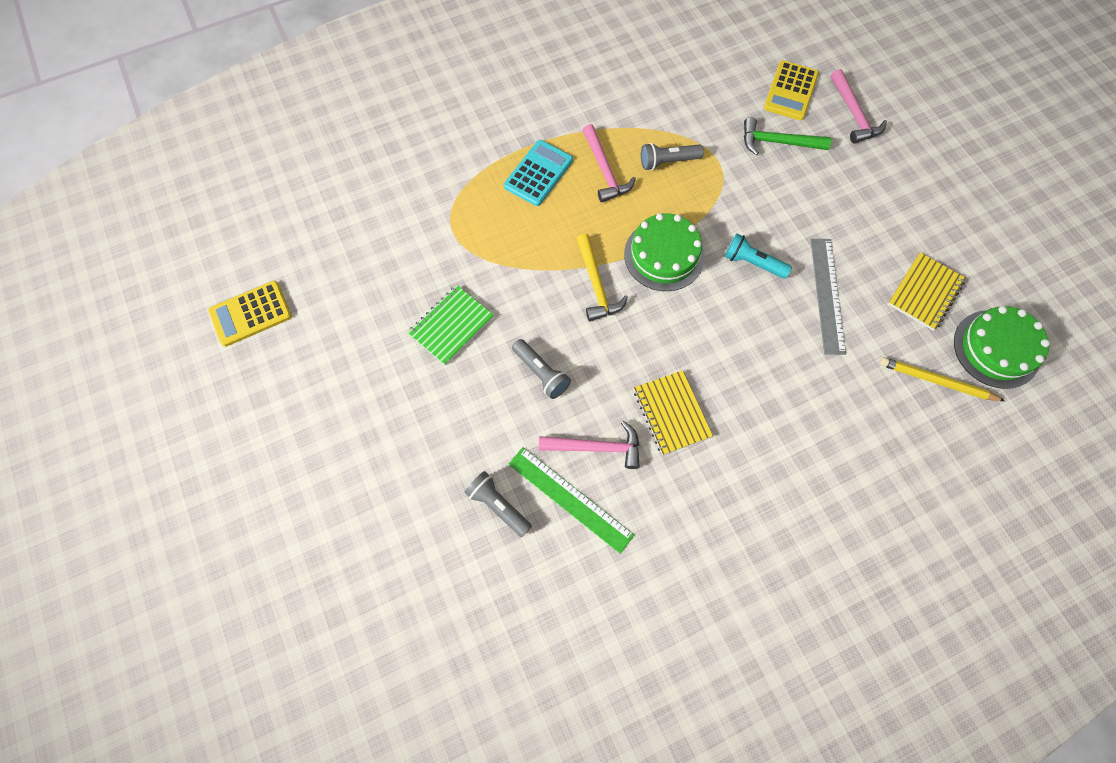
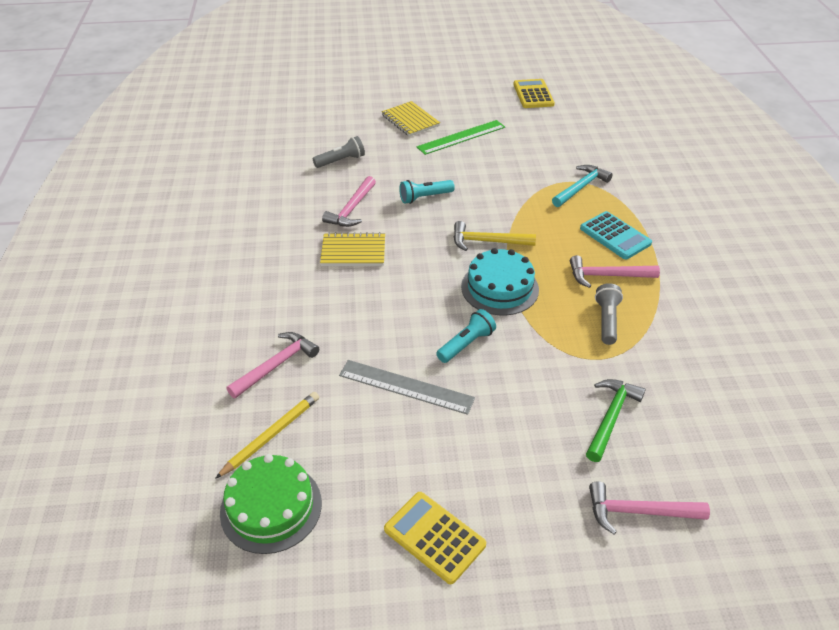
camera: 110 degrees right, 25 degrees down
green notebook [408,285,494,366] -> none
green ruler [508,447,634,554] -> green ruler moved to [417,120,505,155]
grey flashlight [512,339,571,399] -> turquoise flashlight [399,180,455,204]
green cake [624,213,705,291] -> turquoise cake [461,248,539,315]
yellow calculator [764,60,819,121] -> yellow calculator moved to [384,492,486,584]
yellow notebook [888,252,966,331] -> yellow notebook moved to [382,101,440,137]
none -> pink hammer [226,332,319,399]
none -> turquoise hammer [552,165,613,207]

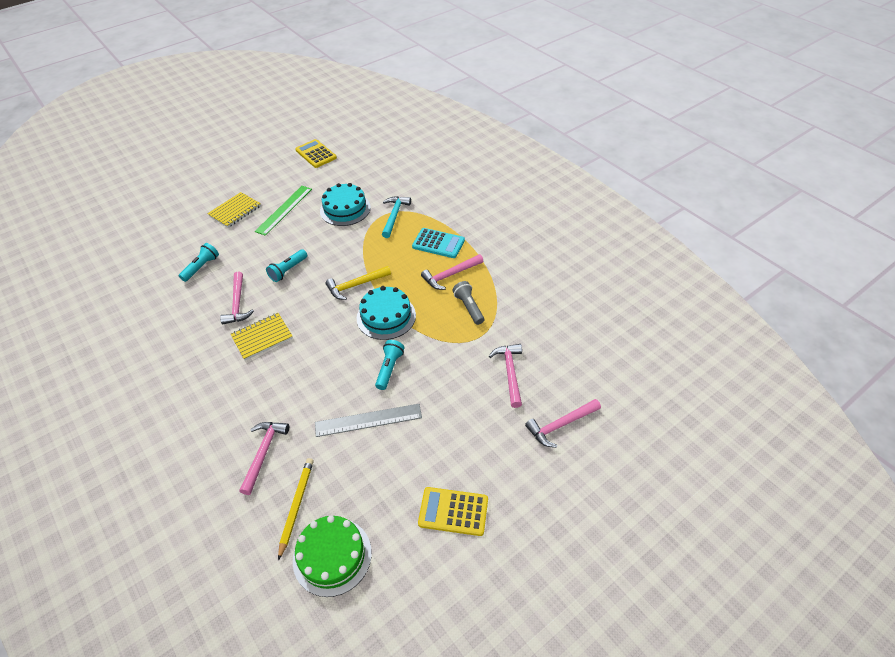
camera: 30 degrees left, 5 degrees up
grey flashlight [313,136,365,168] -> turquoise flashlight [179,243,219,282]
yellow notebook [382,101,440,137] -> yellow notebook turned 75 degrees counterclockwise [207,192,261,228]
green hammer [586,379,646,462] -> pink hammer [489,344,522,408]
none -> turquoise cake [320,183,371,226]

